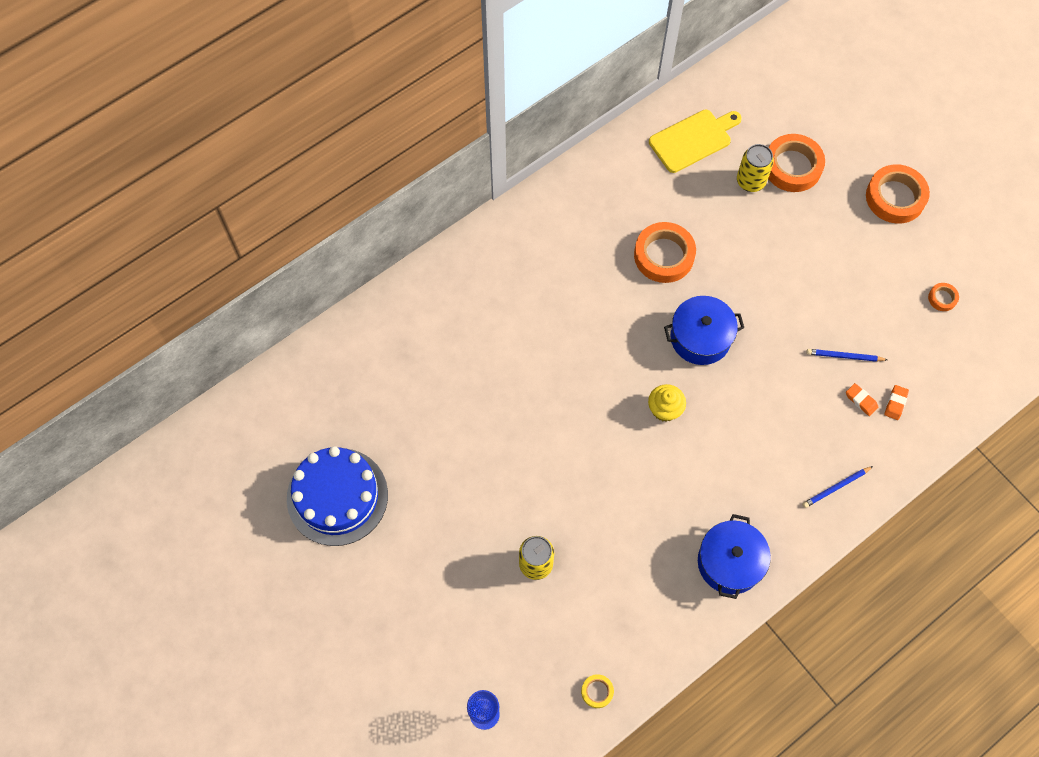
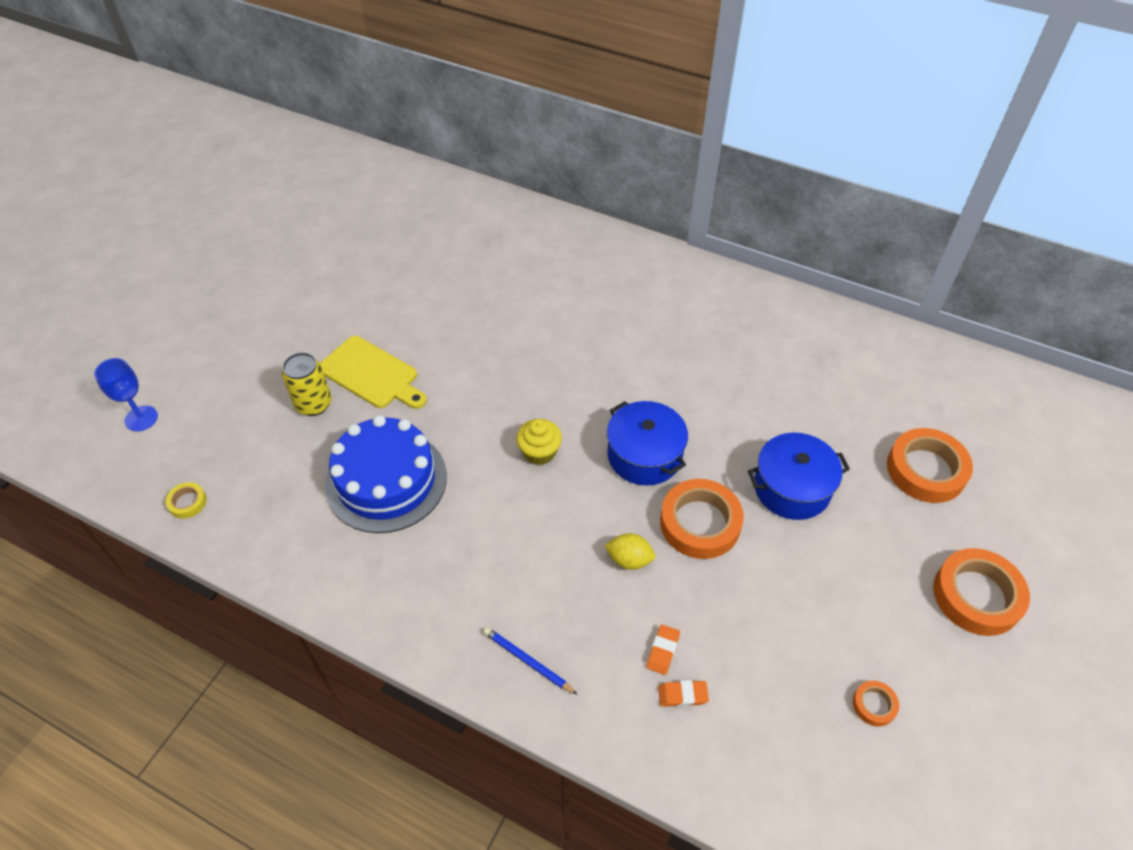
camera: 65 degrees right, 15 degrees down
blue cake [287,446,388,546] -> blue cake moved to [325,415,447,533]
orange tape [634,222,696,283] -> orange tape moved to [660,479,744,559]
yellow cutting board [649,110,742,173] -> yellow cutting board moved to [320,336,427,409]
blue pot [698,514,771,599] -> blue pot moved to [748,433,850,520]
yellow can [737,144,774,192] -> none
blue pencil [806,349,888,362] -> none
none -> yellow lemon [604,533,655,570]

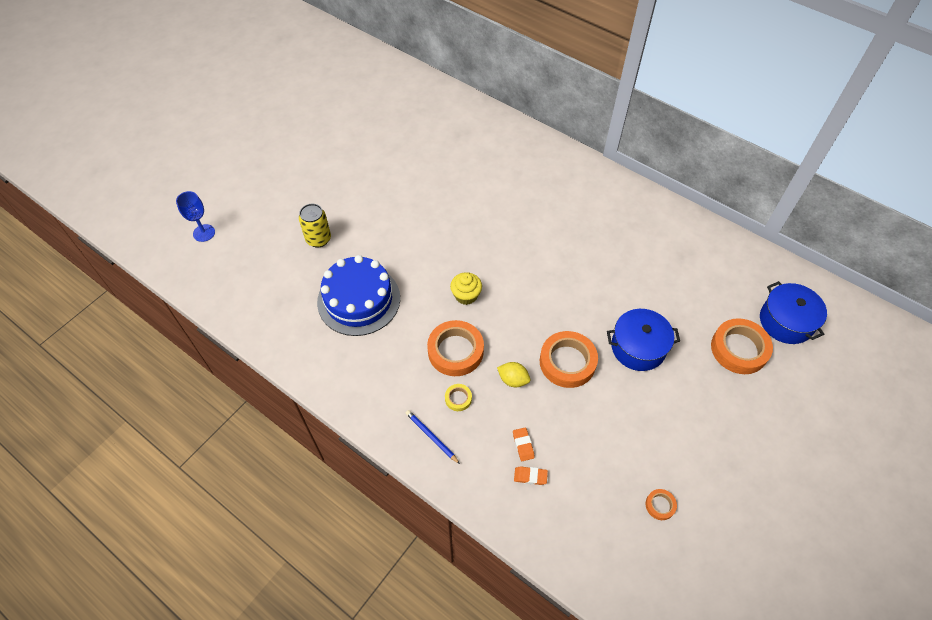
camera: 10 degrees right, 5 degrees up
yellow tape [166,482,207,518] -> yellow tape moved to [445,384,472,411]
yellow cutting board [320,336,427,409] -> none
blue pot [607,401,688,486] -> blue pot moved to [760,281,827,344]
orange eraser [647,624,680,675] -> orange eraser turned 45 degrees counterclockwise [513,427,535,461]
orange tape [933,548,1030,636] -> orange tape moved to [427,320,484,376]

